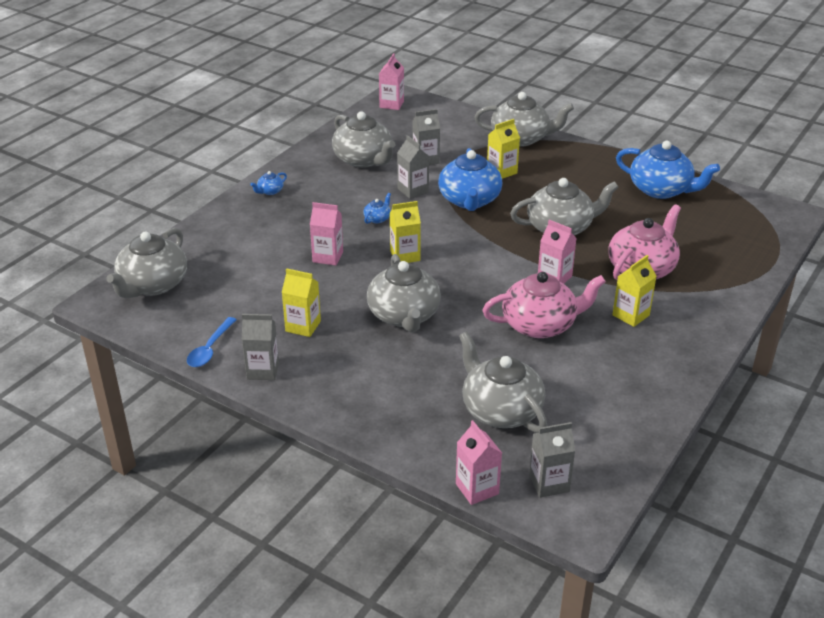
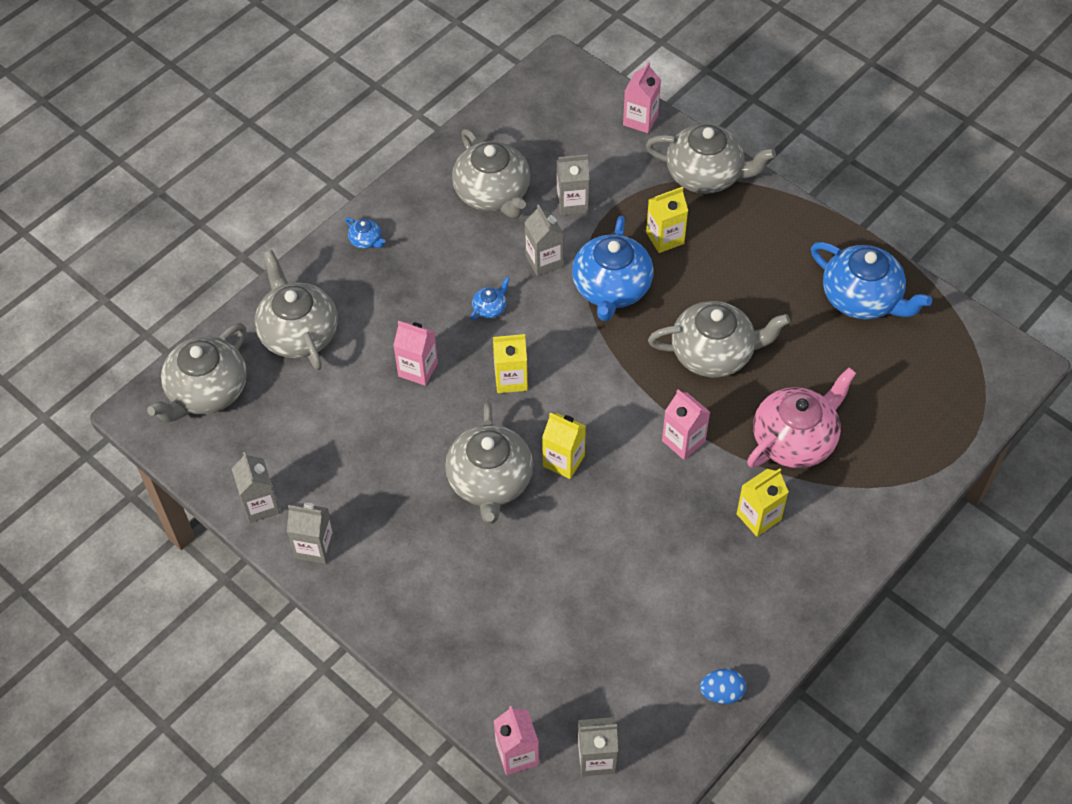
camera: 10 degrees right, 20 degrees up
blue spoon [187,317,236,367] -> grey carton [232,452,280,523]
blue teapot [250,171,287,195] -> blue teapot turned 105 degrees counterclockwise [345,217,385,249]
yellow carton [282,268,321,337] -> yellow carton moved to [542,413,586,479]
pink carton [379,53,404,110] -> pink carton moved to [623,62,661,133]
grey teapot [459,331,547,433] -> grey teapot moved to [255,250,338,370]
pink teapot [482,272,606,338] -> none
none -> blue egg [700,669,746,704]

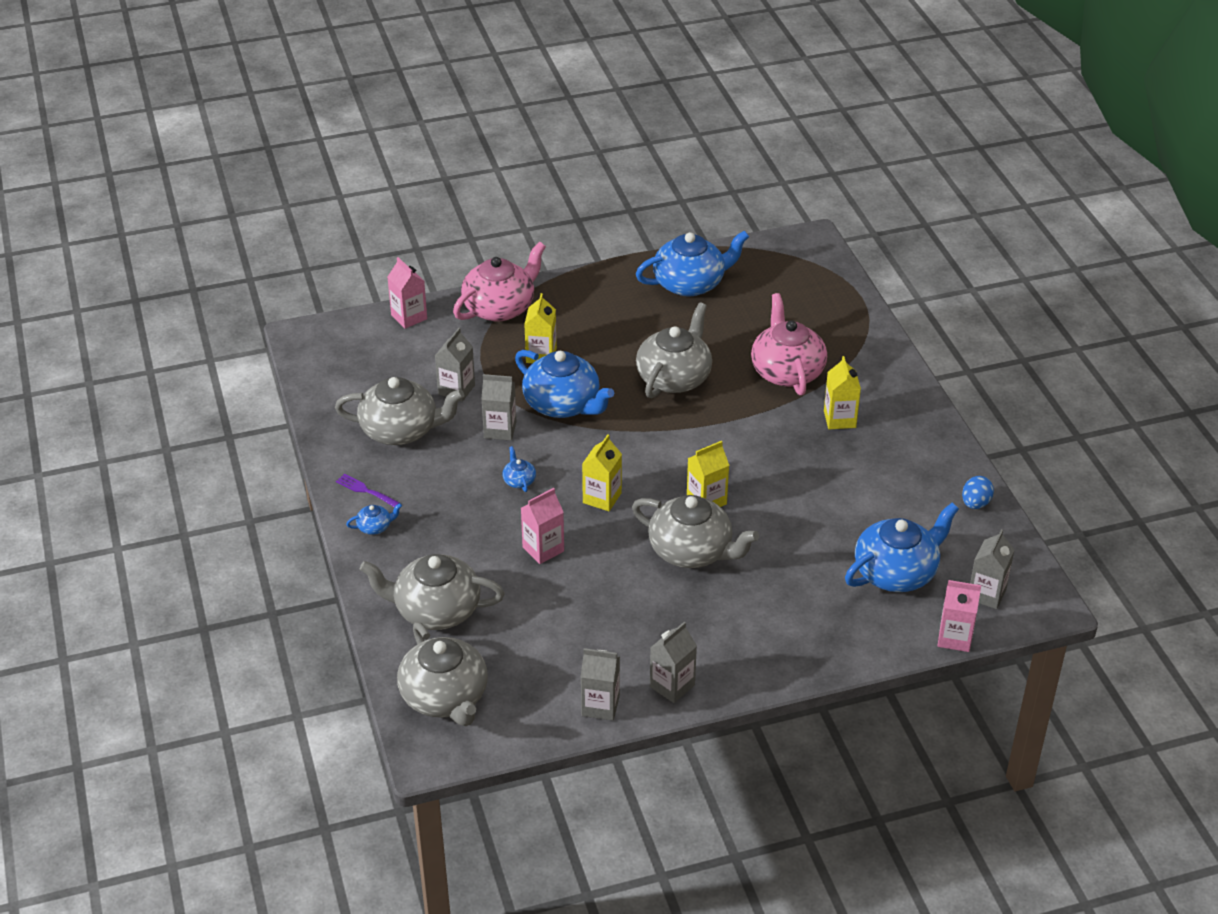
camera: 60 degrees left, 15 degrees down
grey teapot [646,124,776,194] -> pink teapot [453,242,546,321]
pink carton [662,389,710,460] -> none
none -> purple fork [336,474,400,507]
none -> blue teapot [845,503,959,592]

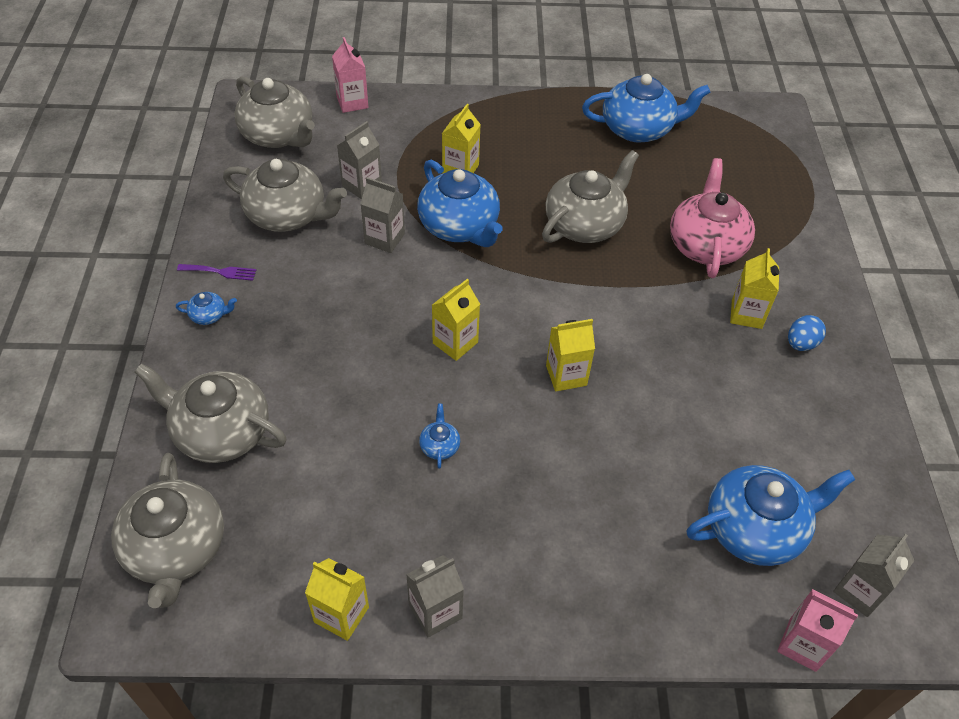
camera: 15 degrees right, 10 degrees up
purple fork [336,474,400,507] -> purple fork turned 135 degrees clockwise [177,264,256,281]
pink teapot [453,242,546,321] -> none
blue teapot [502,446,536,492] -> blue teapot moved to [419,404,460,469]
pink carton [521,488,564,564] -> none
grey carton [581,648,620,721] -> yellow carton [305,558,369,641]
grey teapot [632,495,759,568] -> grey teapot moved to [234,76,315,148]
blue egg [962,476,994,509] -> blue egg moved to [788,315,826,351]

